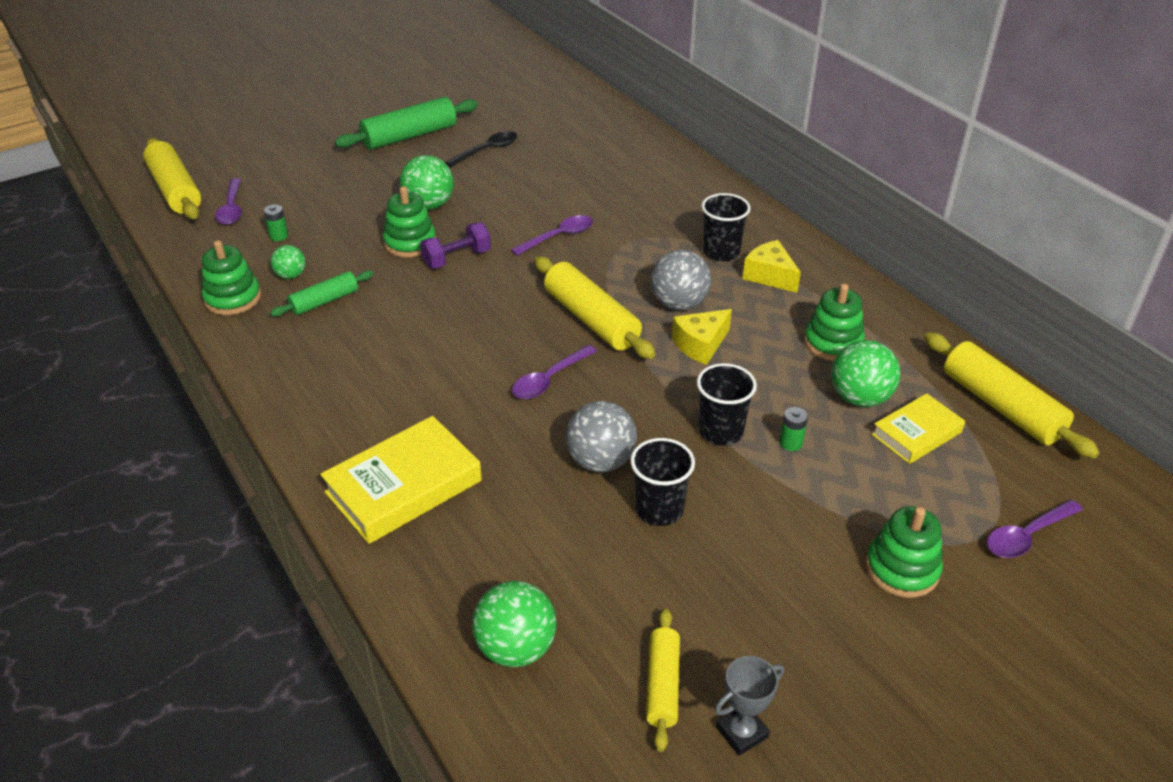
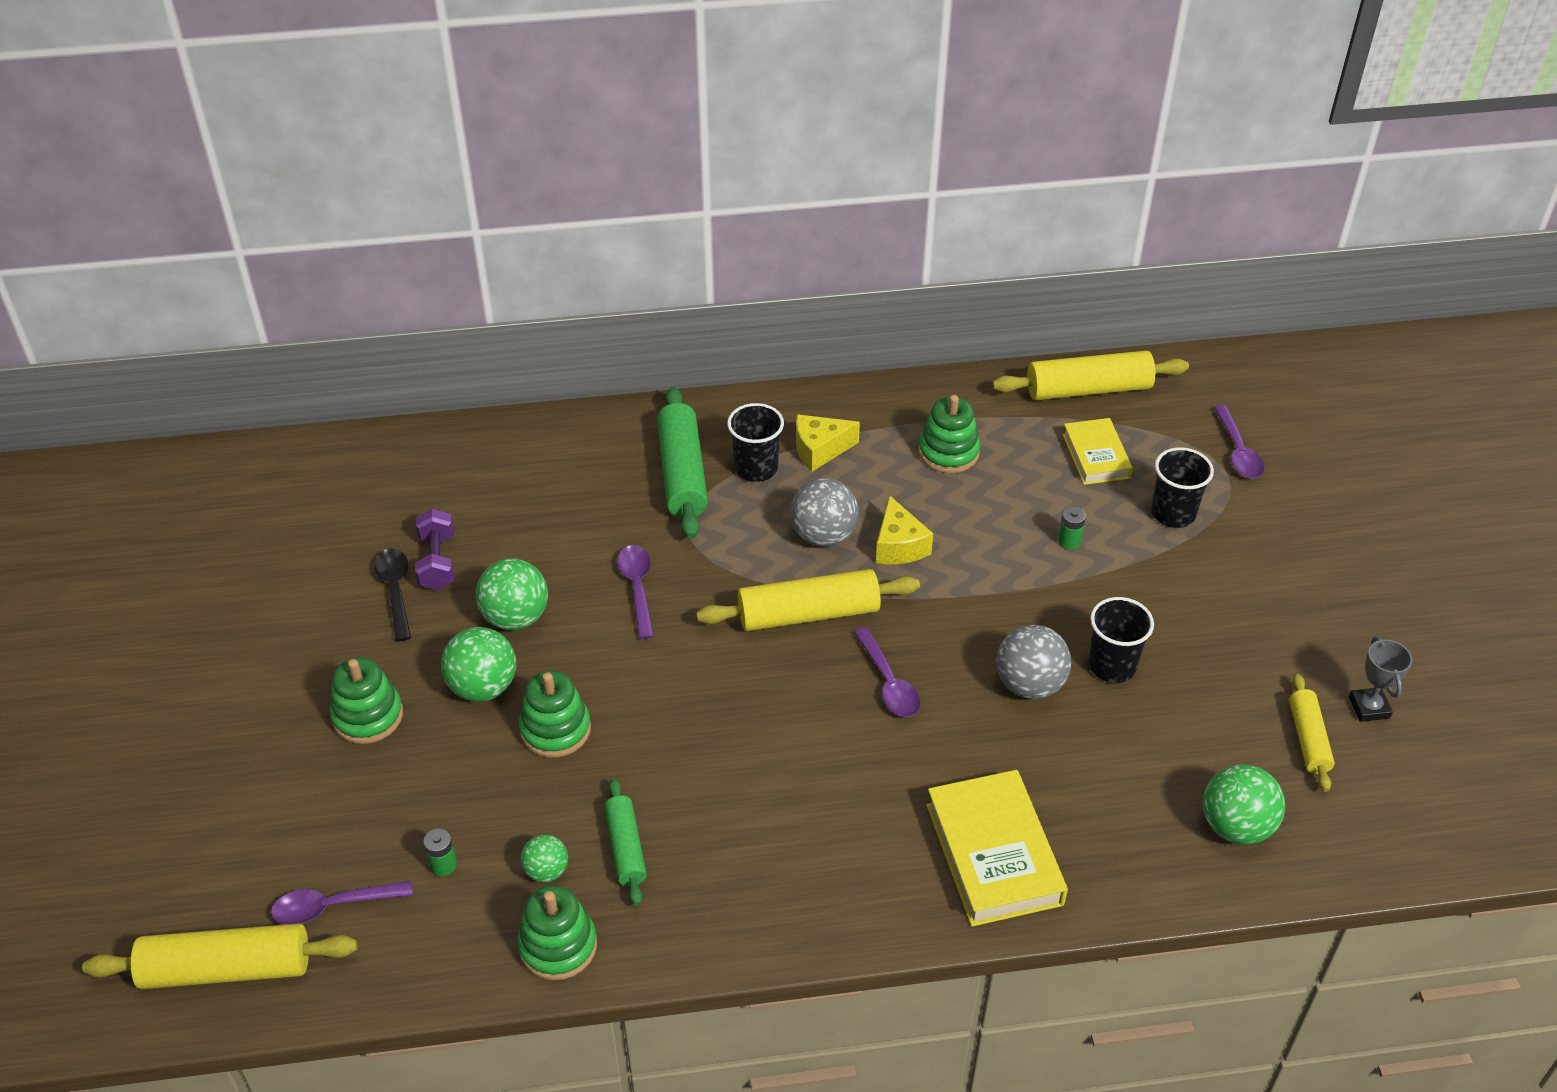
camera: 65 degrees left, 5 degrees up
purple spoon [215,178,242,225] -> purple spoon turned 150 degrees clockwise [271,881,413,925]
green rolling pin [335,97,478,150] -> green rolling pin moved to [657,387,708,539]
purple dumbbell [420,222,491,269] -> purple dumbbell moved to [415,509,454,590]
yellow rolling pin [646,609,680,752] -> yellow rolling pin turned 60 degrees clockwise [1289,674,1335,792]
black cup [697,363,757,445] -> black cup moved to [1151,447,1214,528]
green ball [832,340,901,407] -> green ball moved to [476,558,548,630]
green stacking toy [866,506,943,598] -> green stacking toy moved to [330,657,403,744]

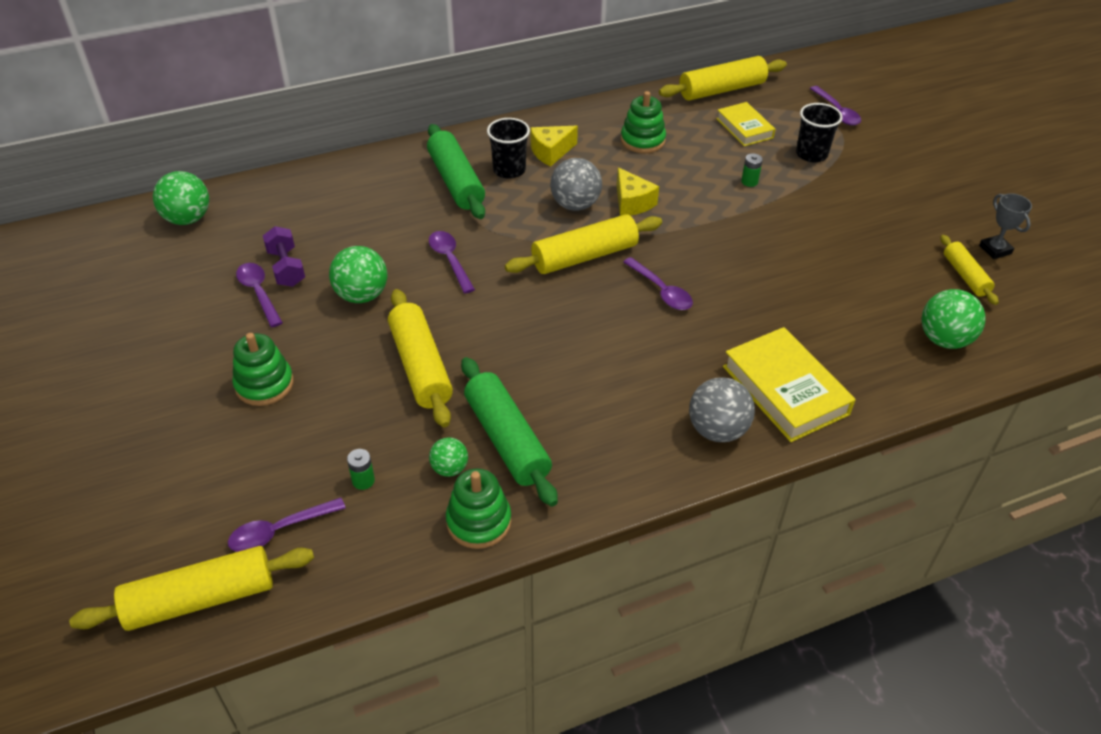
camera: 15 degrees left, 0 degrees up
black spoon [374,548,411,642] -> purple spoon [236,263,283,327]
green ball [441,627,516,702] -> green ball moved to [153,171,209,225]
green stacking toy [519,671,591,758] -> yellow rolling pin [388,289,453,428]
green rolling pin [604,778,647,906] -> green rolling pin [461,357,558,507], size x1.69
grey ball [996,625,1072,699] -> grey ball moved to [689,377,755,442]
black cup [1088,597,1154,683] -> none

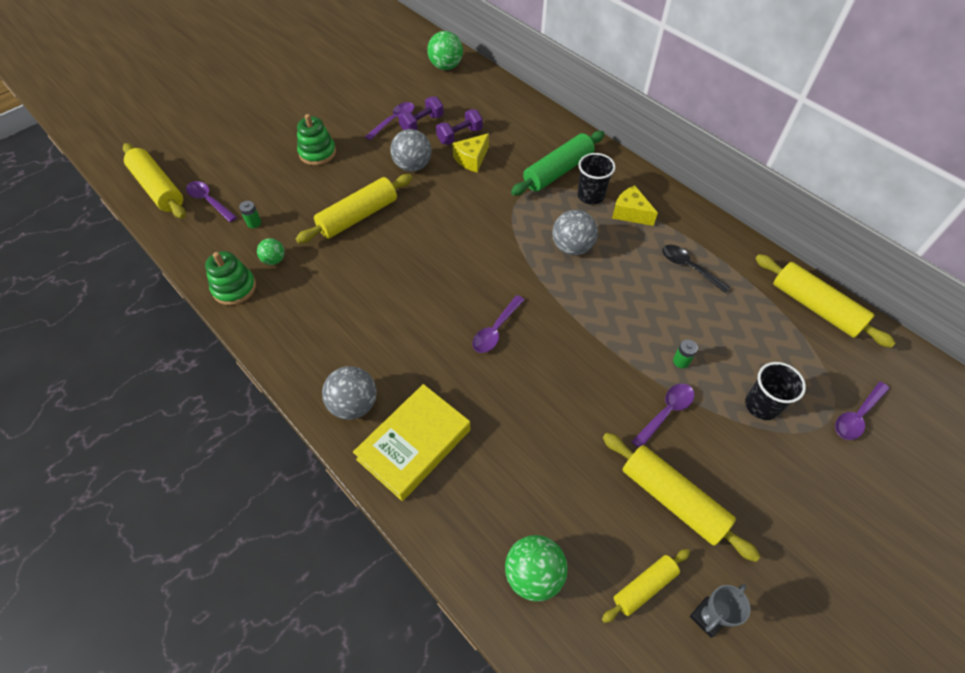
camera: 70 degrees right, 10 degrees up
green ball [329,246,387,303] -> grey ball [391,129,431,172]
purple spoon [429,231,475,293] -> purple spoon moved to [631,384,694,448]
green rolling pin [461,357,558,507] -> none
yellow rolling pin [505,214,662,274] -> yellow rolling pin moved to [603,433,760,562]
yellow cheese [617,168,659,216] -> yellow cheese moved to [452,133,489,172]
green stacking toy [621,91,666,153] -> black spoon [662,245,731,293]
yellow book [716,102,775,146] -> none
none -> purple dumbbell [436,109,483,145]

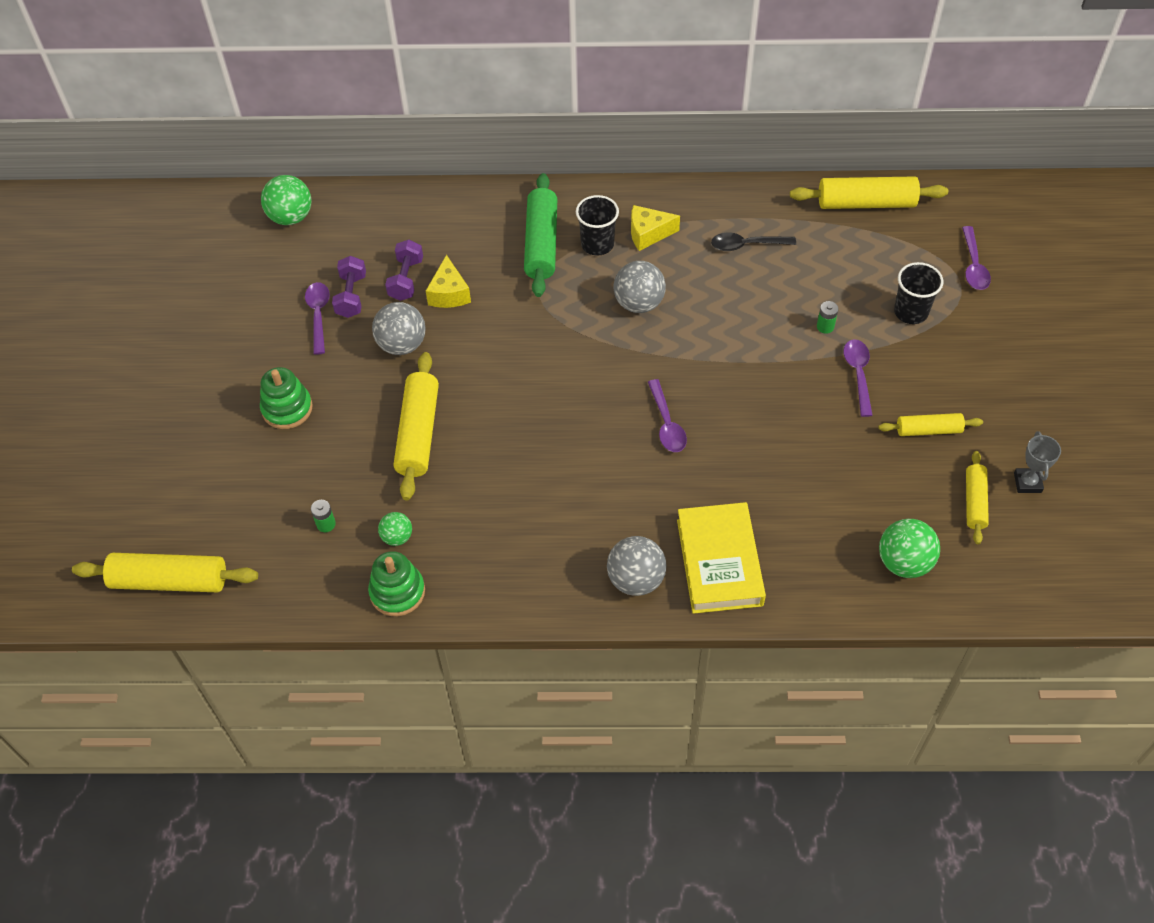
camera: 45 degrees left, 0 degrees up
purple spoon [186,181,237,222] -> none
yellow rolling pin [603,433,760,562] -> yellow rolling pin [879,413,983,436], size x0.59

